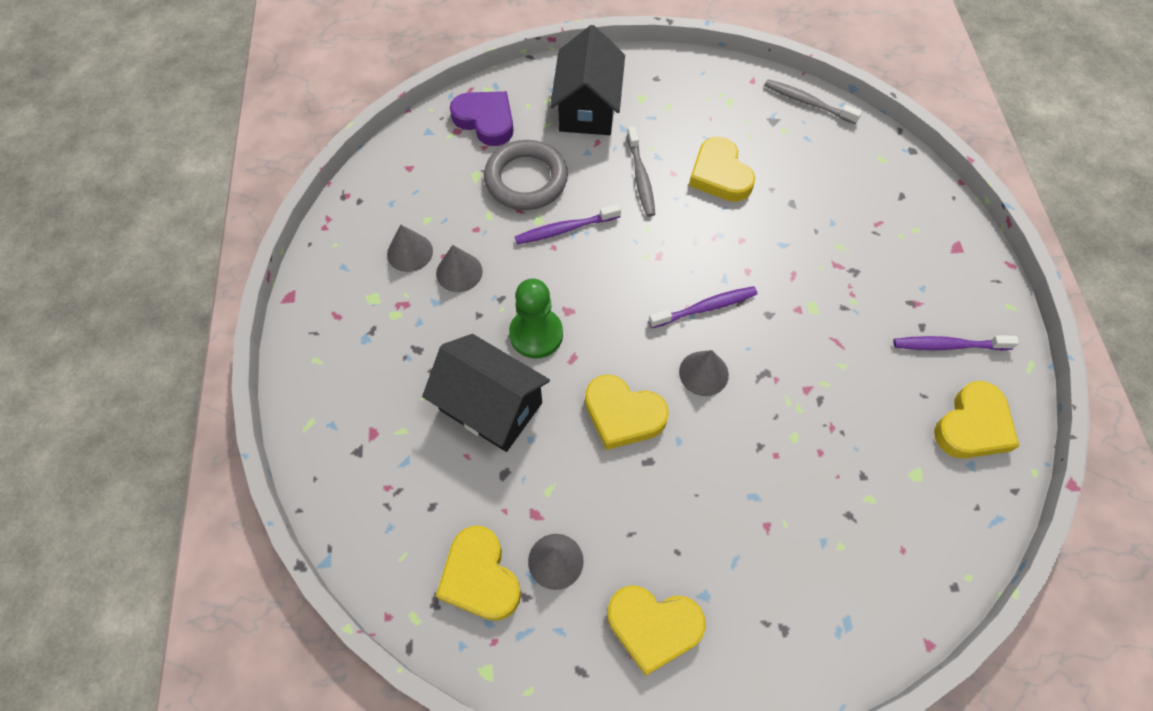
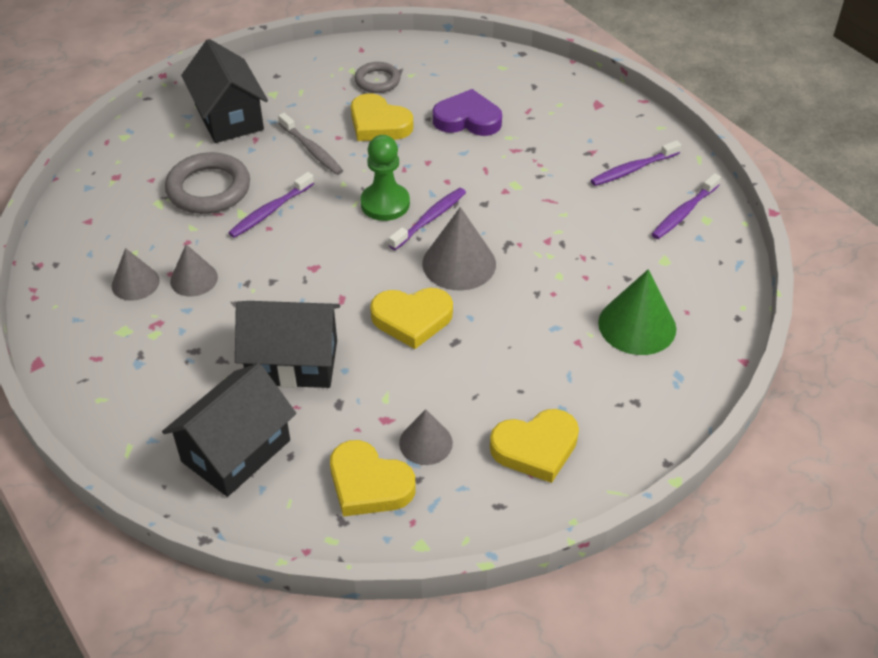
camera: 30 degrees left, 15 degrees down
purple heart [450,91,514,146] -> purple heart moved to [433,89,502,136]
green pawn [509,279,563,359] -> green pawn moved to [360,135,410,221]
grey cone [679,350,729,396] -> grey cone [422,207,496,291], size x1.58
grey toothbrush [764,79,862,124] -> none
yellow heart [934,381,1020,458] -> purple toothbrush [652,173,721,239]
none -> black house [162,363,296,497]
none -> grey ring [355,62,400,93]
none -> green cone [598,269,676,355]

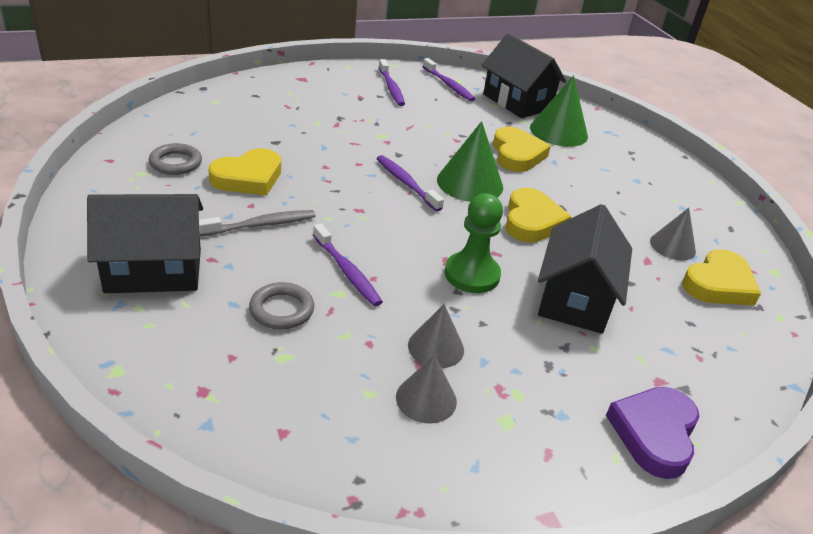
camera: 80 degrees left, 10 degrees down
black house [162,363,296,497] -> black house moved to [482,34,566,118]
grey ring [165,152,250,214] -> grey ring [249,282,314,329], size x0.60
green pawn [360,135,410,221] -> green pawn moved to [445,193,503,293]
grey cone [422,207,496,291] -> green cone [437,121,503,202]
purple heart [433,89,502,136] -> purple heart moved to [606,387,699,479]
yellow heart [490,409,579,483] -> yellow heart moved to [493,127,551,172]

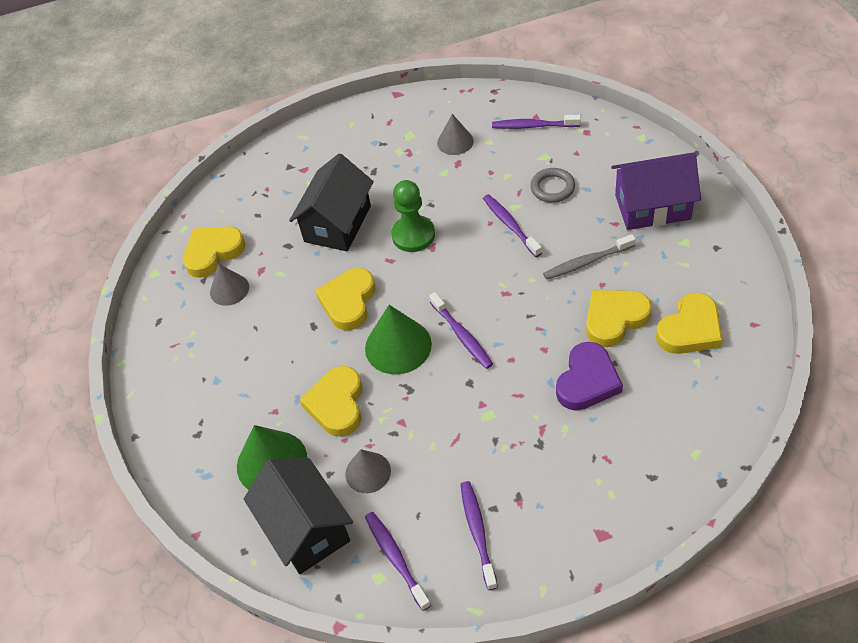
camera: 165 degrees left, 15 degrees up
black house [87,194,203,293] -> purple house [611,152,701,230]
grey ring [149,143,202,175] -> yellow heart [656,293,722,354]
grey cone [408,304,464,368] -> grey cone moved to [345,449,391,493]
purple heart [606,387,699,479] -> purple heart moved to [556,342,623,410]
none -> purple toothbrush [492,115,581,129]

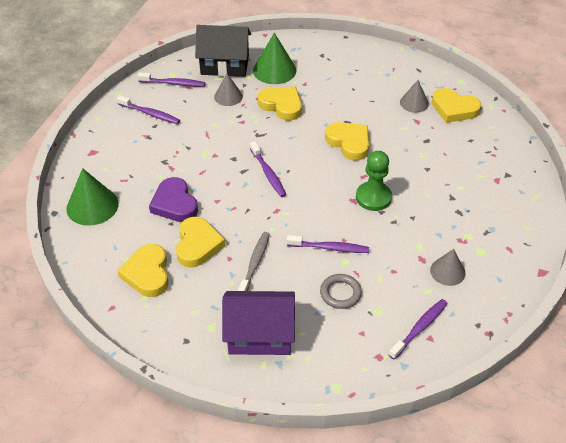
camera: 120 degrees right, 5 degrees down
yellow heart [183,226,245,278] -> yellow heart turned 120 degrees clockwise [432,88,481,123]
black house [289,154,374,251] -> none
green cone [365,305,432,374] -> green cone moved to [66,168,119,226]
purple toothbrush [429,292,493,369] -> purple toothbrush turned 120 degrees counterclockwise [250,141,286,197]
purple house [611,152,701,230] -> purple house turned 60 degrees clockwise [222,291,295,355]

